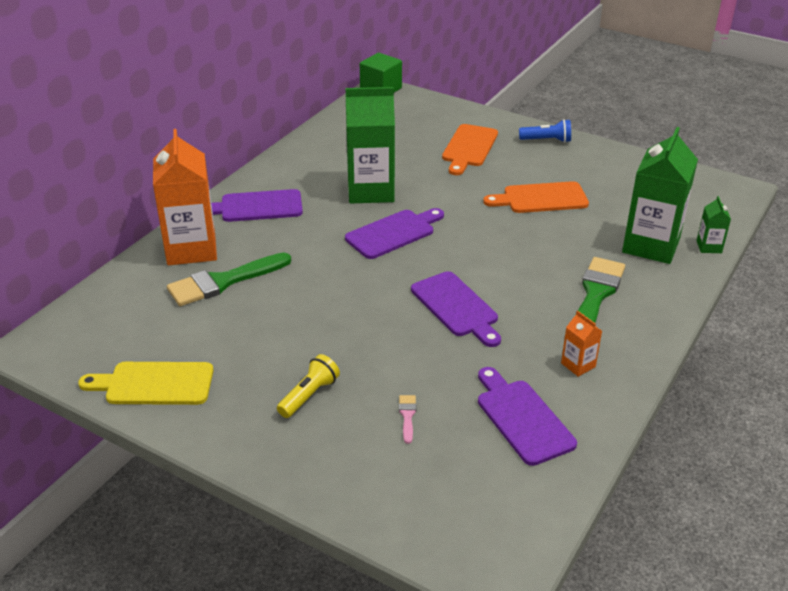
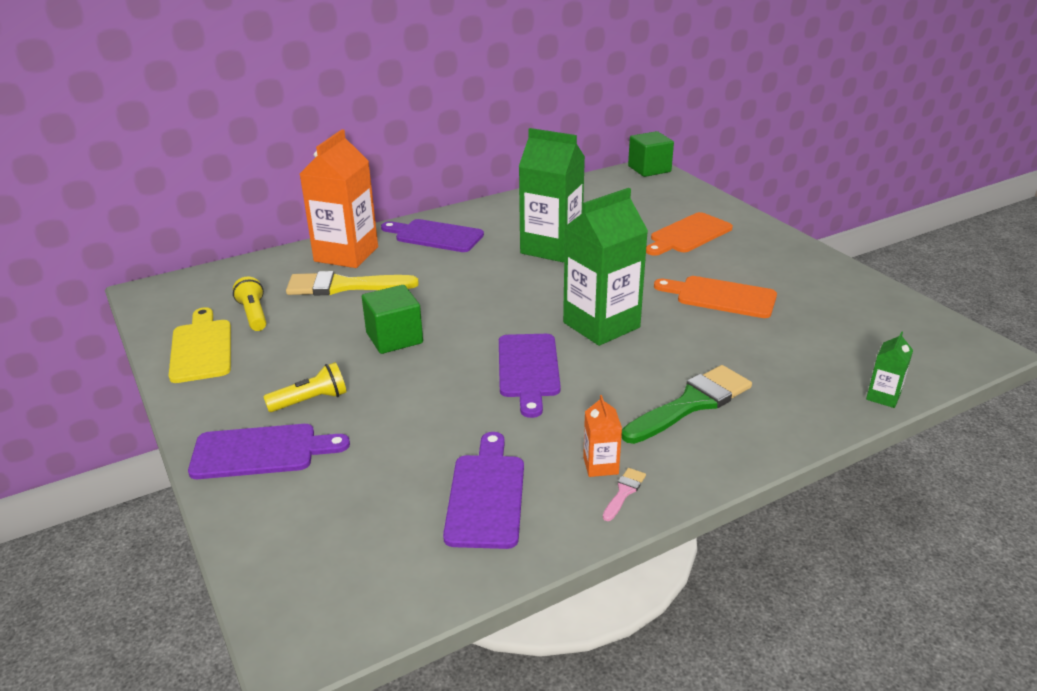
camera: 30 degrees right, 5 degrees down
yellow cutting board [78,362,214,405] -> yellow cutting board turned 45 degrees clockwise [168,307,231,383]
green brush [167,253,291,306] -> yellow brush [286,271,419,296]
purple cutting board [345,208,444,259] -> purple cutting board moved to [188,424,350,479]
pink brush [399,395,416,444] -> pink brush moved to [603,468,646,521]
blue flashlight [519,119,571,143] -> none
green carton [622,127,698,264] -> green carton moved to [563,188,648,346]
none -> yellow flashlight [233,277,266,331]
none -> green cube [362,285,423,354]

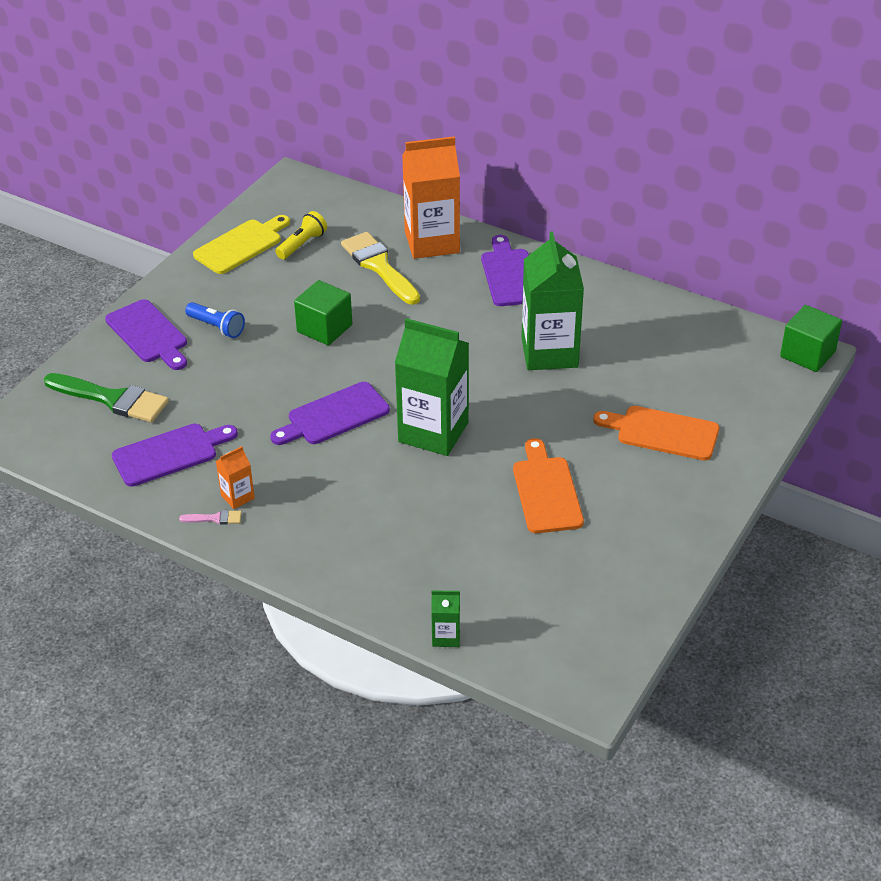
camera: 60 degrees right, 10 degrees up
yellow flashlight [263,362,347,412] -> blue flashlight [185,302,245,338]
green brush [622,365,752,444] -> green brush moved to [44,373,169,423]

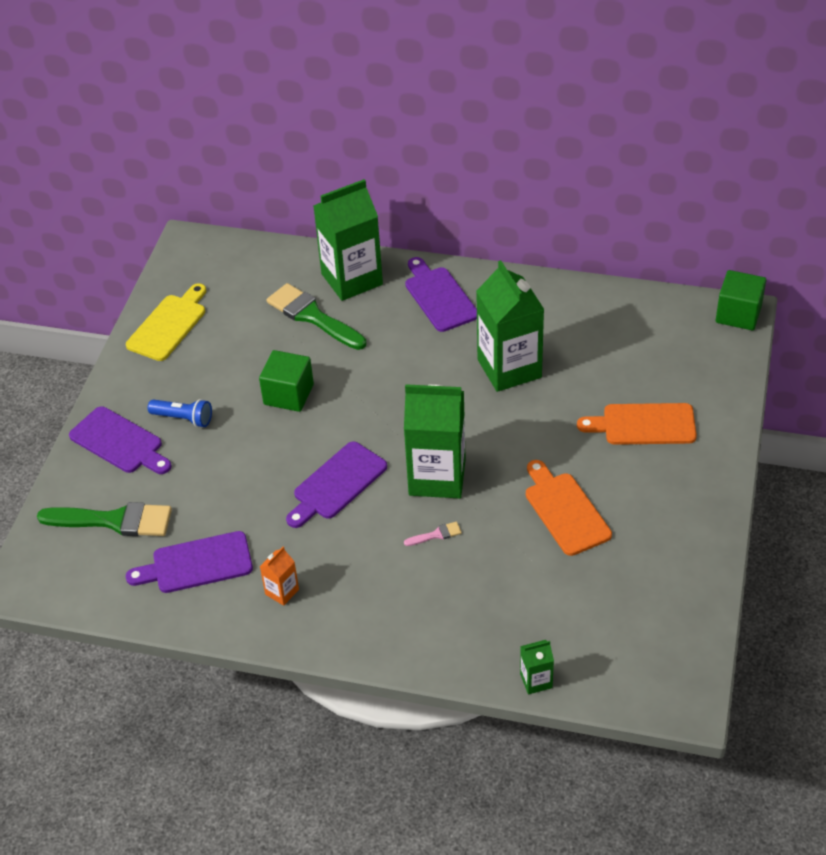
camera: 15 degrees left, 5 degrees up
purple cutting board [112,424,238,487] -> purple cutting board turned 150 degrees counterclockwise [126,531,253,593]
pink brush [179,510,242,525] -> pink brush moved to [404,521,462,546]
yellow flashlight [275,211,327,259] -> none
yellow brush [341,232,420,305] -> green brush [266,283,366,350]
orange carton [402,136,460,259] -> green carton [314,179,383,301]

